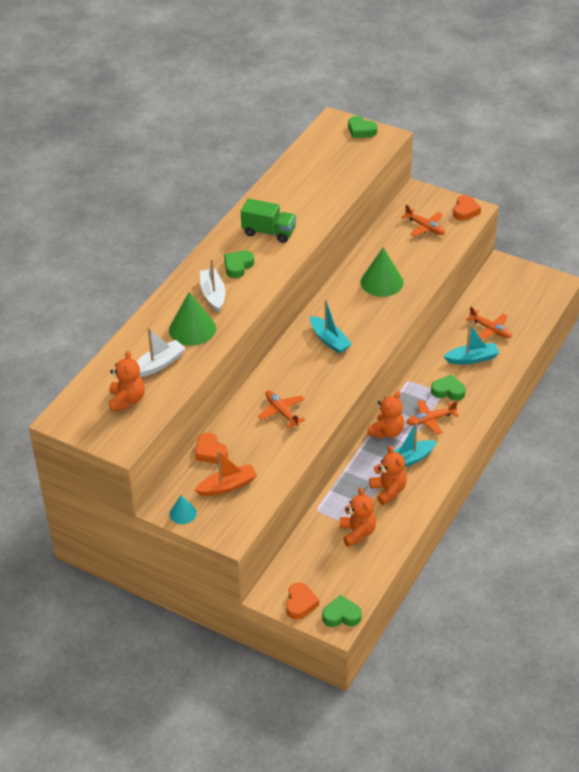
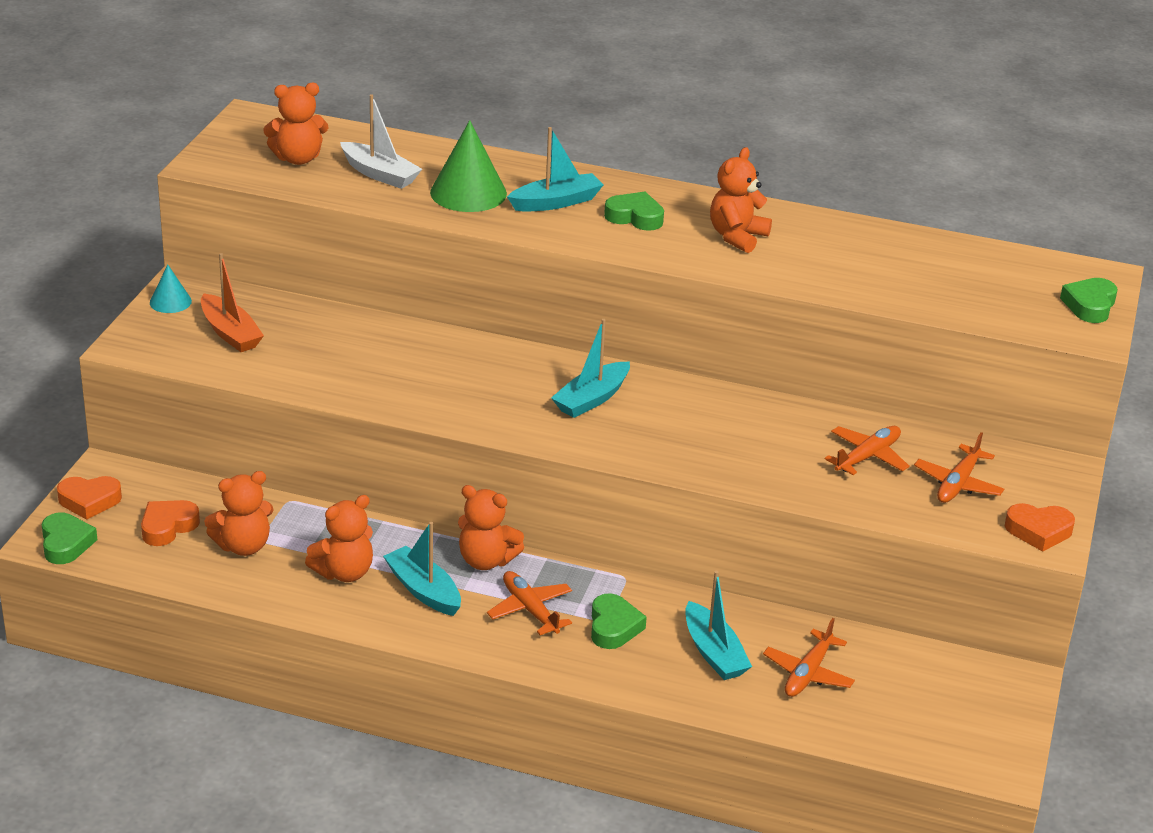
camera: 75 degrees right, 10 degrees down
orange heart [195,433,228,464] -> orange heart moved to [141,500,200,546]
white boat [200,259,225,312] -> turquoise boat [507,127,603,212]
green truck [241,198,296,243] -> orange teddy bear [710,147,772,253]
orange plane [258,390,306,428] -> orange plane moved to [825,426,910,475]
green cone [361,247,404,297] -> none

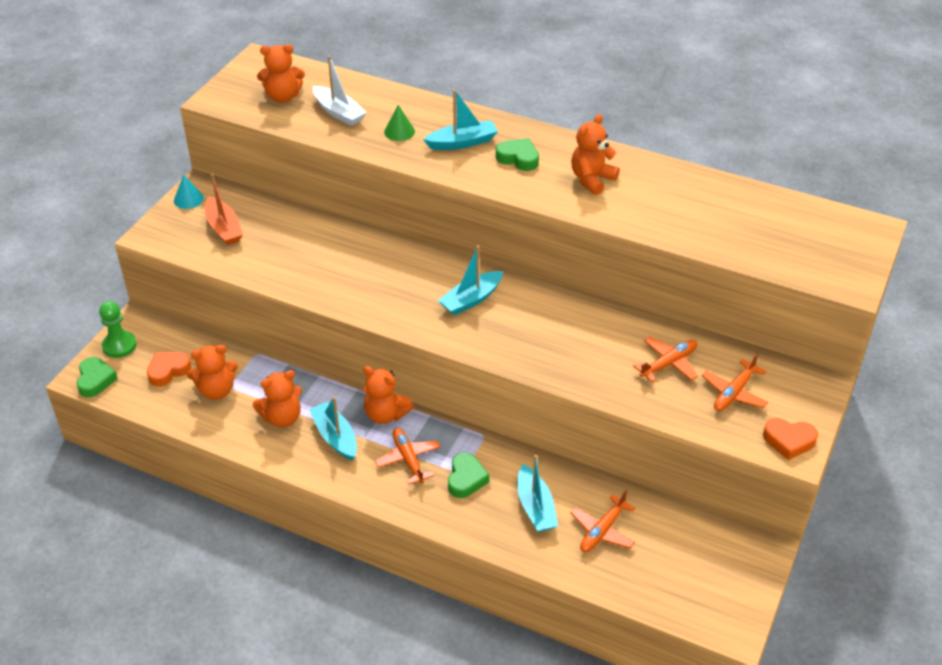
camera: 10 degrees right, 10 degrees up
orange heart [57,476,122,520] -> green pawn [99,301,137,358]
green cone [430,120,507,212] -> green cone [384,105,415,141], size x0.54
green heart [1060,278,1117,323] -> none

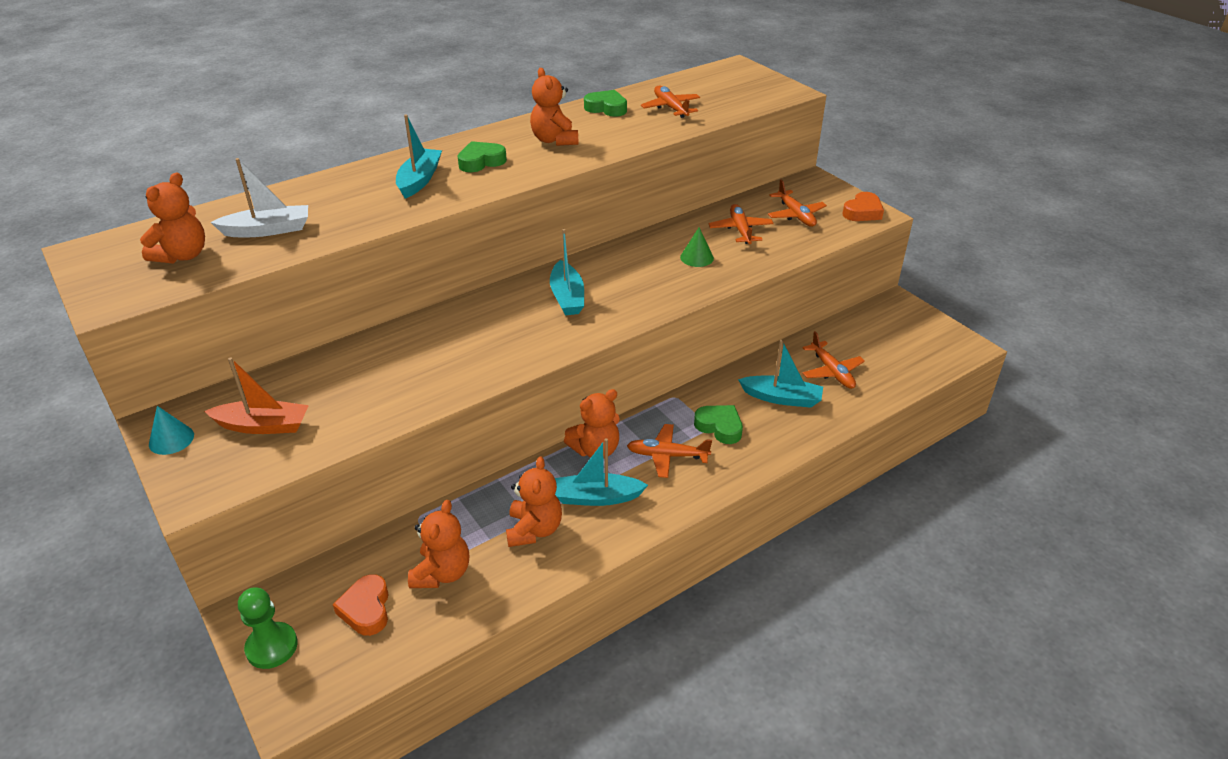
camera: 60 degrees left, 5 degrees down
green heart [76,357,118,397] -> green heart moved to [584,90,627,117]
green cone [384,105,415,141] -> green cone moved to [680,227,714,267]
none -> orange plane [641,86,700,118]

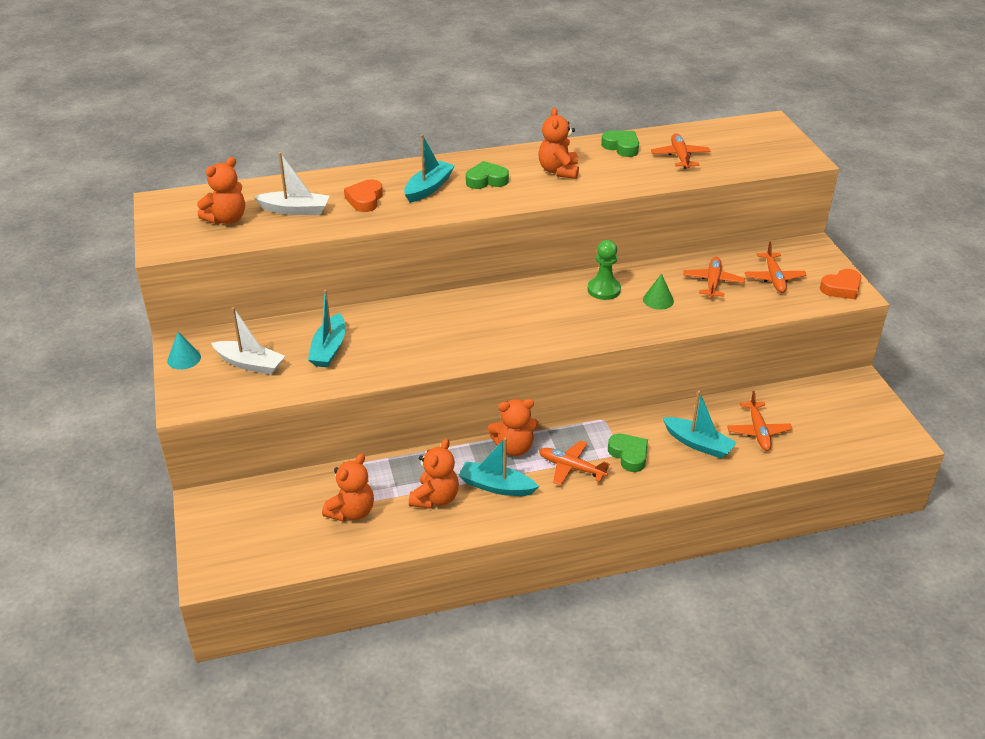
camera: 20 degrees right, 0 degrees up
orange boat [204,357,309,434] -> white boat [211,307,285,375]
green pawn [238,588,298,669] -> green pawn moved to [588,240,621,300]
orange heart [333,574,389,636] -> orange heart moved to [344,179,383,212]
turquoise boat [550,229,584,315] -> turquoise boat moved to [308,290,345,368]

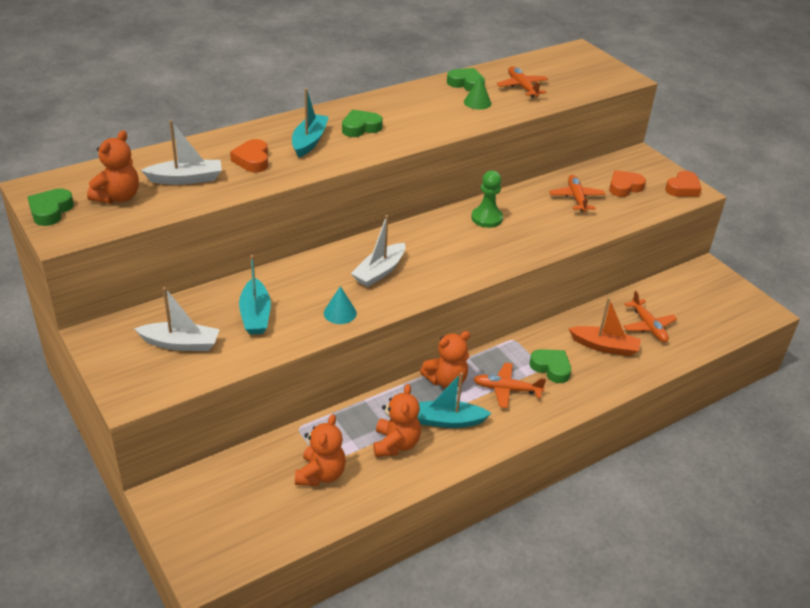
camera: 20 degrees left, 0 degrees up
turquoise cone [167,332,201,370] -> turquoise cone moved to [324,286,357,324]
orange teddy bear [538,107,579,179] -> none
green cone [643,273,674,310] -> green cone moved to [464,76,491,110]
turquoise boat [663,391,737,459] -> orange boat [568,298,641,356]
orange plane [745,242,807,293] -> orange heart [609,170,646,197]
none -> green heart [27,188,74,226]
none -> white boat [351,215,405,287]

